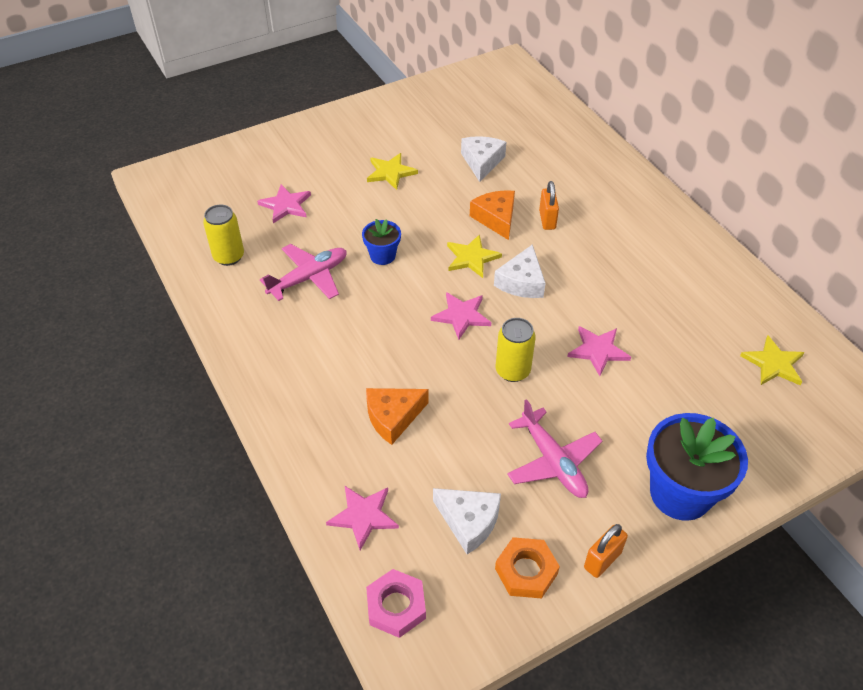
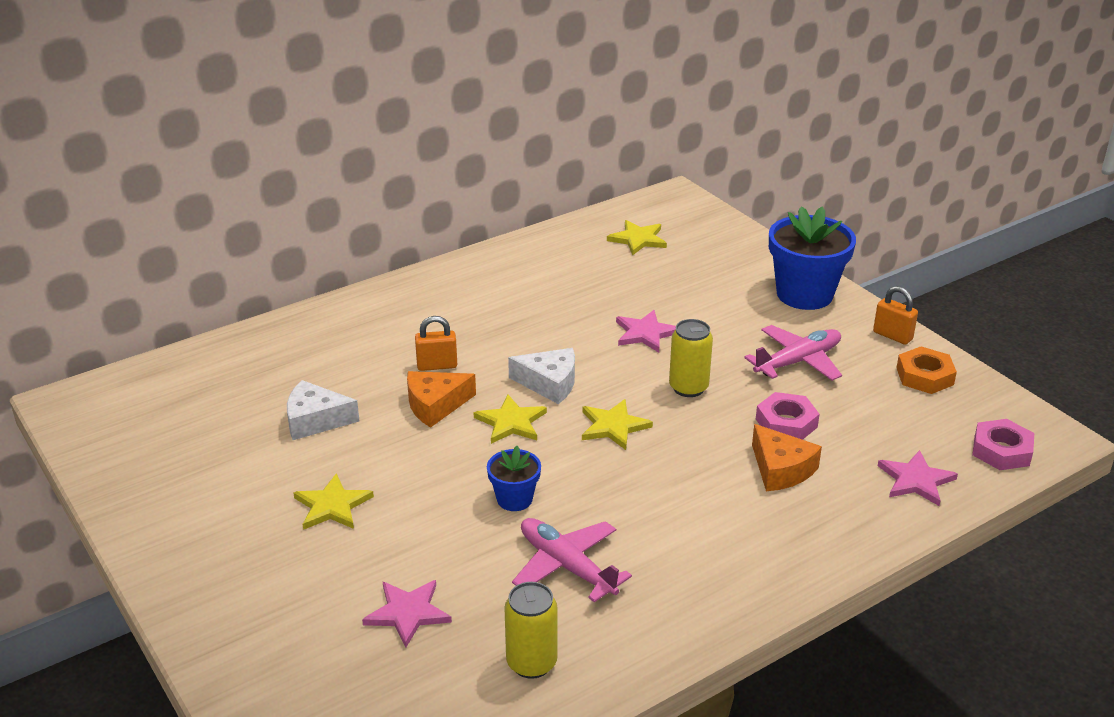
camera: 95 degrees left, 15 degrees down
pink star [431,292,491,340] -> yellow star [582,399,653,450]
white cheese [433,488,501,554] -> none
none -> pink nut [756,392,820,440]

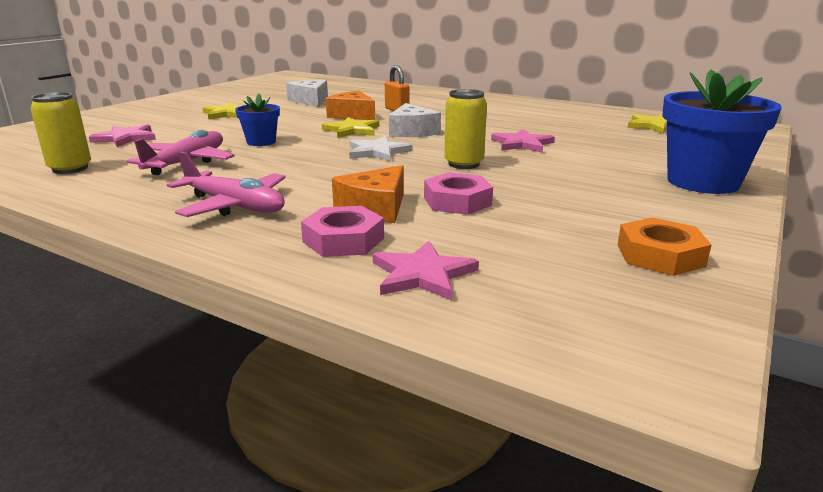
camera: 65 degrees right, 10 degrees down
yellow star [582,399,653,450] -> white star [349,136,413,162]
pink plane [744,325,842,381] -> pink plane moved to [167,152,285,217]
orange padlock [873,286,918,345] -> none
pink nut [972,419,1034,470] -> pink nut moved to [301,206,384,257]

